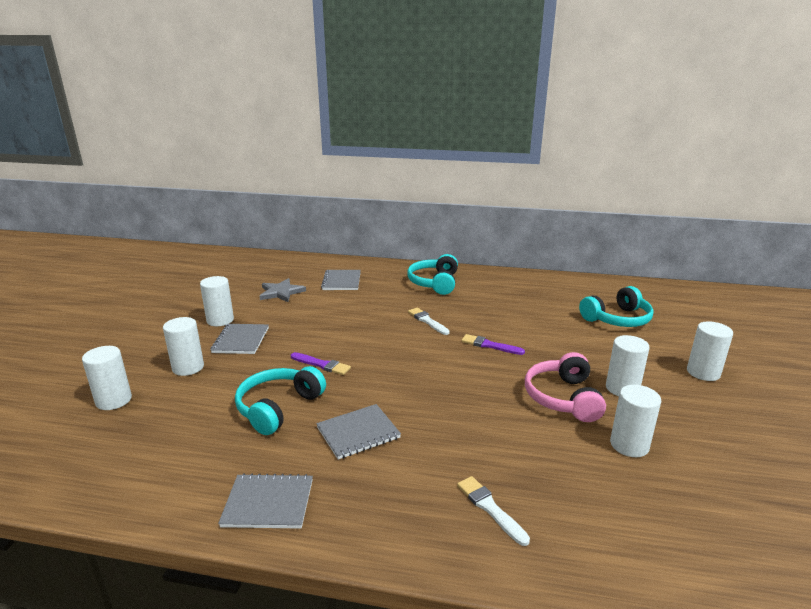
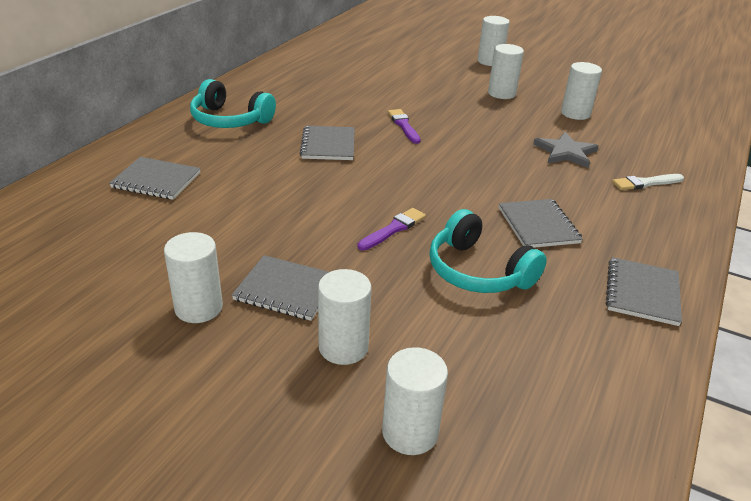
camera: 75 degrees left, 10 degrees up
grey star [259,278,306,302] -> grey star moved to [533,132,598,168]
white brush [408,308,450,335] -> grey notebook [299,126,355,160]
purple brush [461,334,525,355] -> purple brush turned 120 degrees clockwise [388,109,421,144]
pink headphones [525,352,606,422] -> none
turquoise headphones [579,286,654,327] -> none

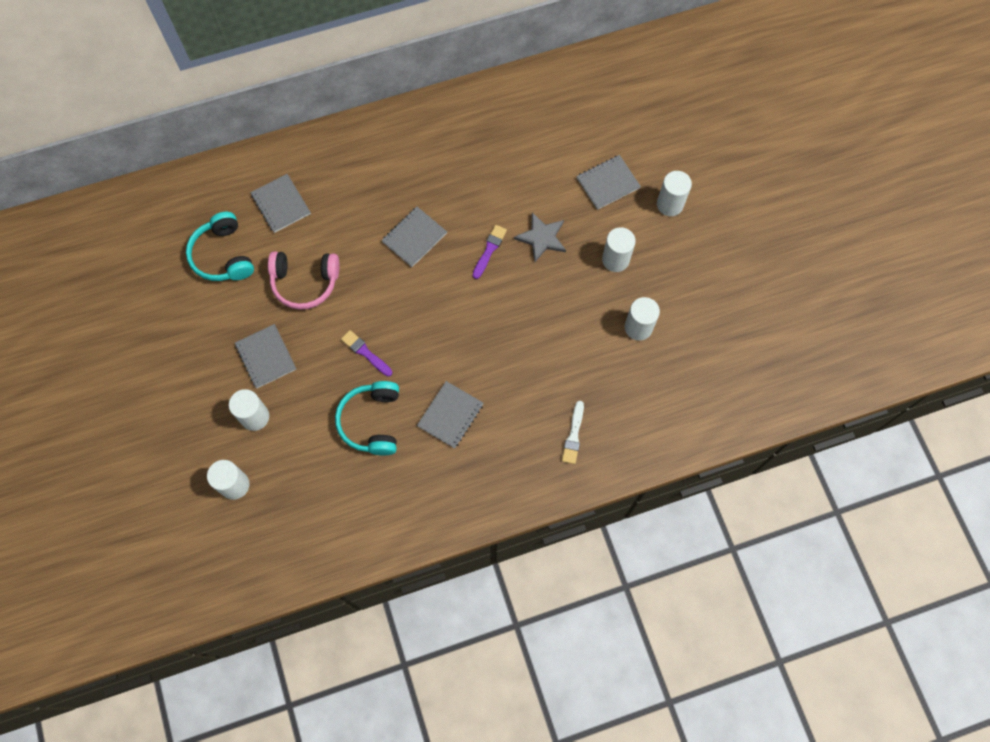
camera: 45 degrees right, 35 degrees up
white cylinder [164,232,223,323] -> none
turquoise headphones [190,79,276,128] -> turquoise headphones moved to [186,212,254,281]
purple brush [358,208,426,251] -> purple brush turned 135 degrees counterclockwise [341,330,392,376]
grey star [533,132,598,168] -> grey star moved to [514,212,566,262]
grey notebook [606,257,682,326] -> grey notebook moved to [576,155,641,210]
white brush [612,174,684,190] -> white brush turned 105 degrees counterclockwise [562,401,584,464]
none -> pink headphones [268,251,340,310]

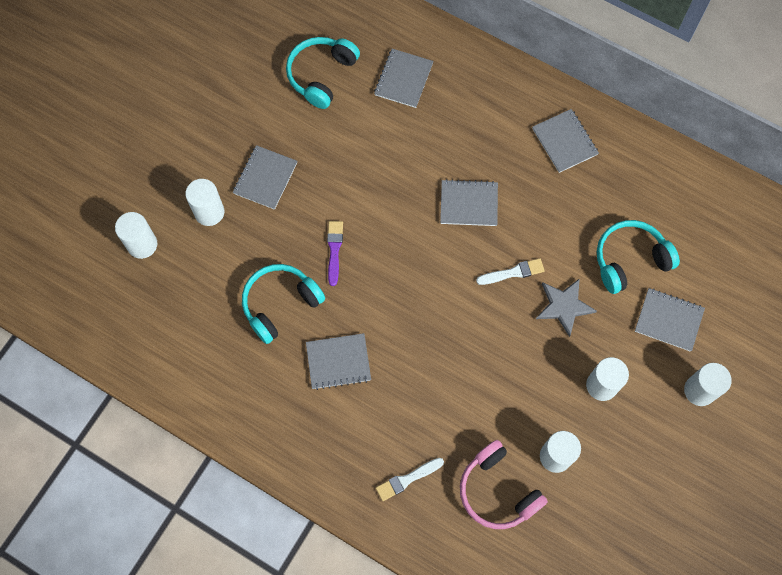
camera: 50 degrees right, 0 degrees up
pink headphones [268,251,340,310] -> pink headphones moved to [460,440,548,529]
purple brush [473,225,507,279] -> white brush [476,258,545,285]
none -> grey notebook [532,109,599,173]
none -> turquoise headphones [597,220,680,294]

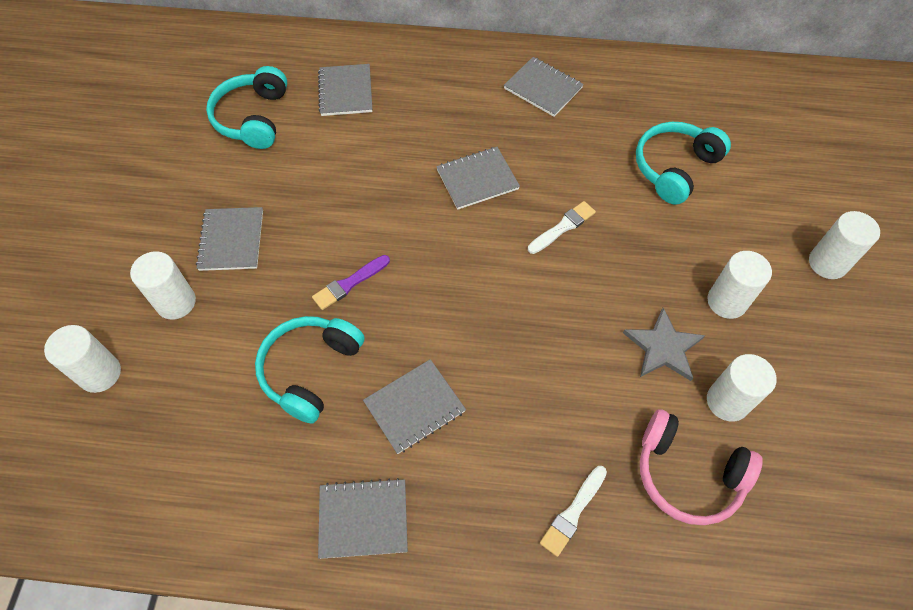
camera: 25 degrees left, 10 degrees down
purple brush [327,221,343,286] -> purple brush turned 105 degrees counterclockwise [312,255,390,310]
grey star [536,278,597,337] -> grey star moved to [623,308,705,381]
grey notebook [635,288,705,352] -> grey notebook moved to [318,478,408,559]

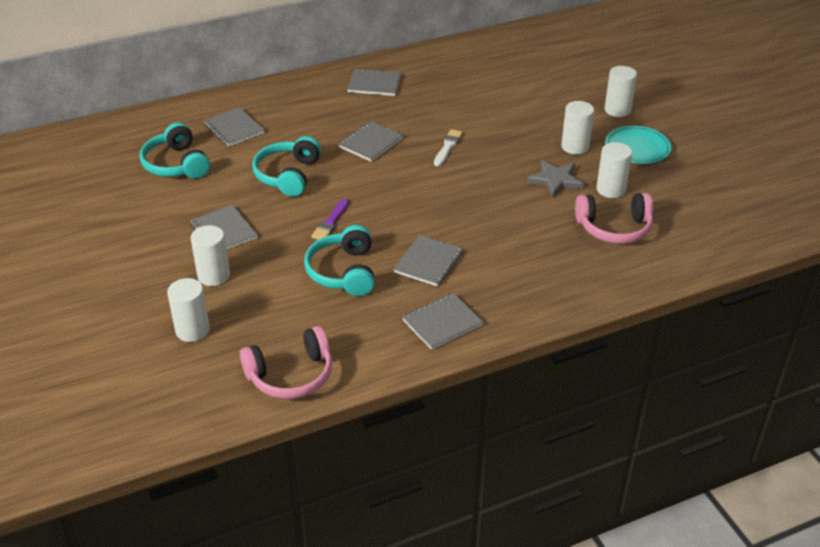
camera: 30 degrees left, 20 degrees down
white brush [540,466,607,557] -> none
turquoise headphones [636,122,731,205] -> turquoise headphones moved to [252,136,321,197]
none -> pink headphones [240,326,332,399]
none -> turquoise plate [605,126,672,164]

